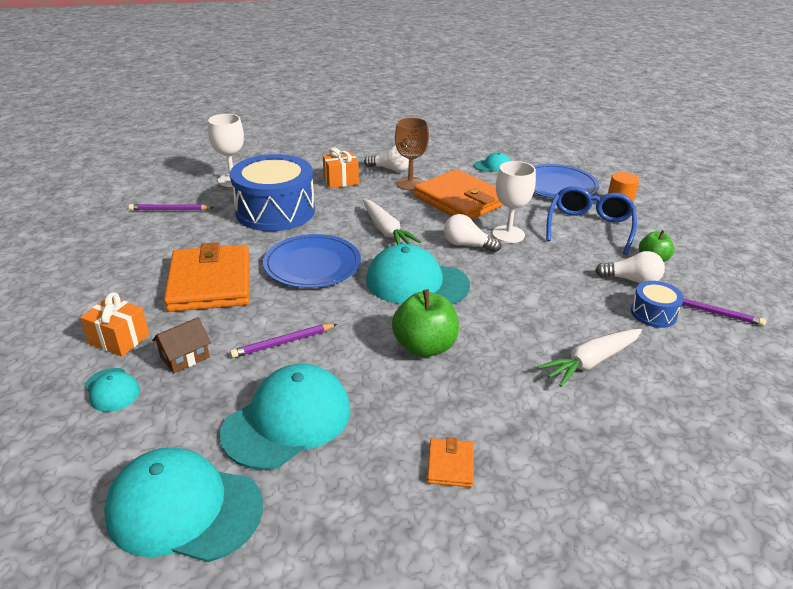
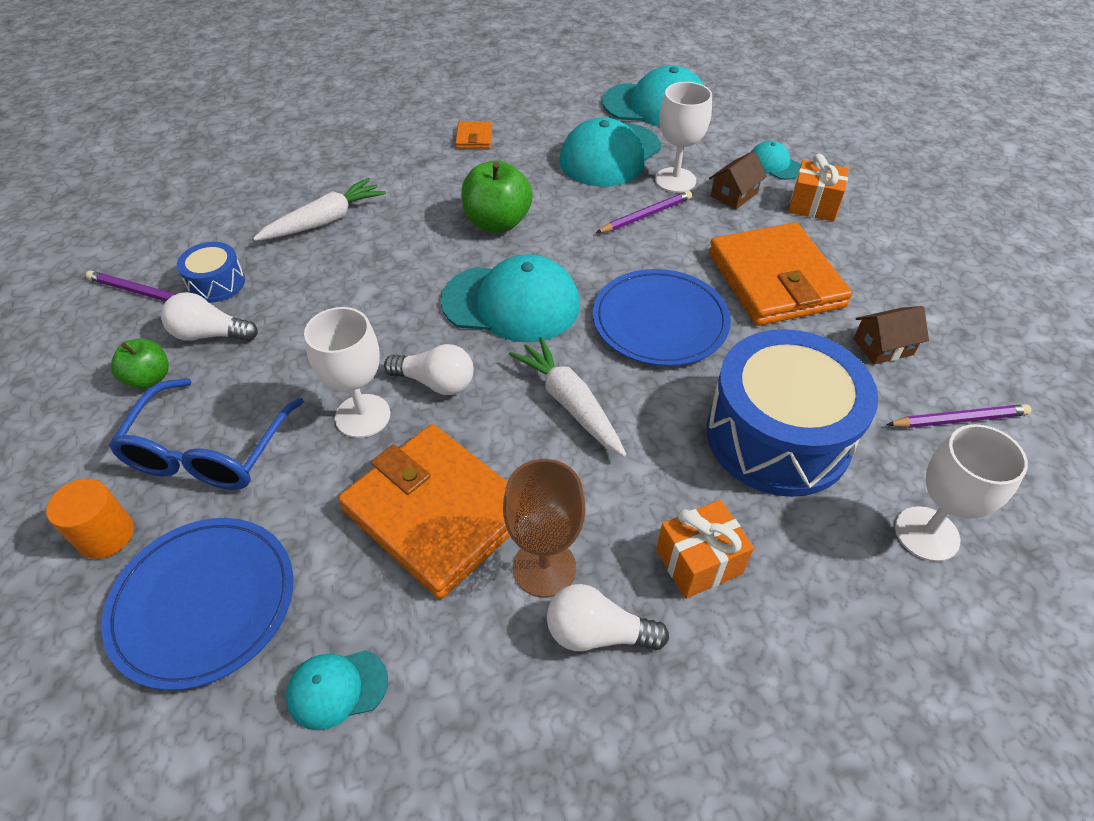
camera: 175 degrees right, 15 degrees up
none -> white goblet [655,82,712,193]
none -> brown house [854,306,929,365]

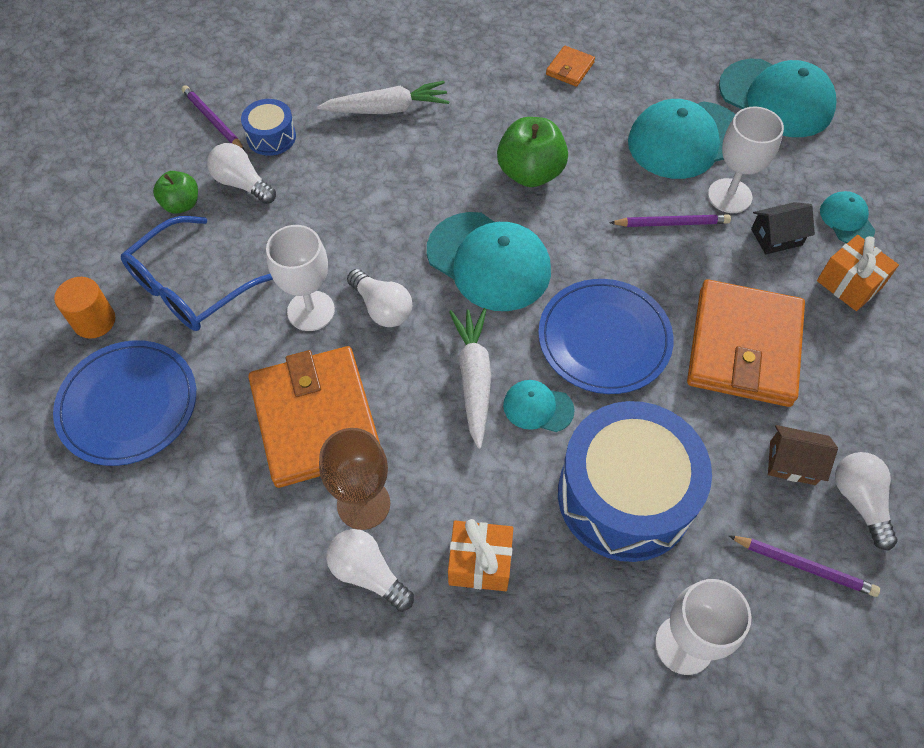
camera: 30 degrees right, 10 degrees up
turquoise cap [286,650,388,731] -> turquoise cap moved to [503,380,575,432]
brown house [709,151,767,209] -> black house [751,202,815,254]
none -> white light bulb [835,452,898,551]

